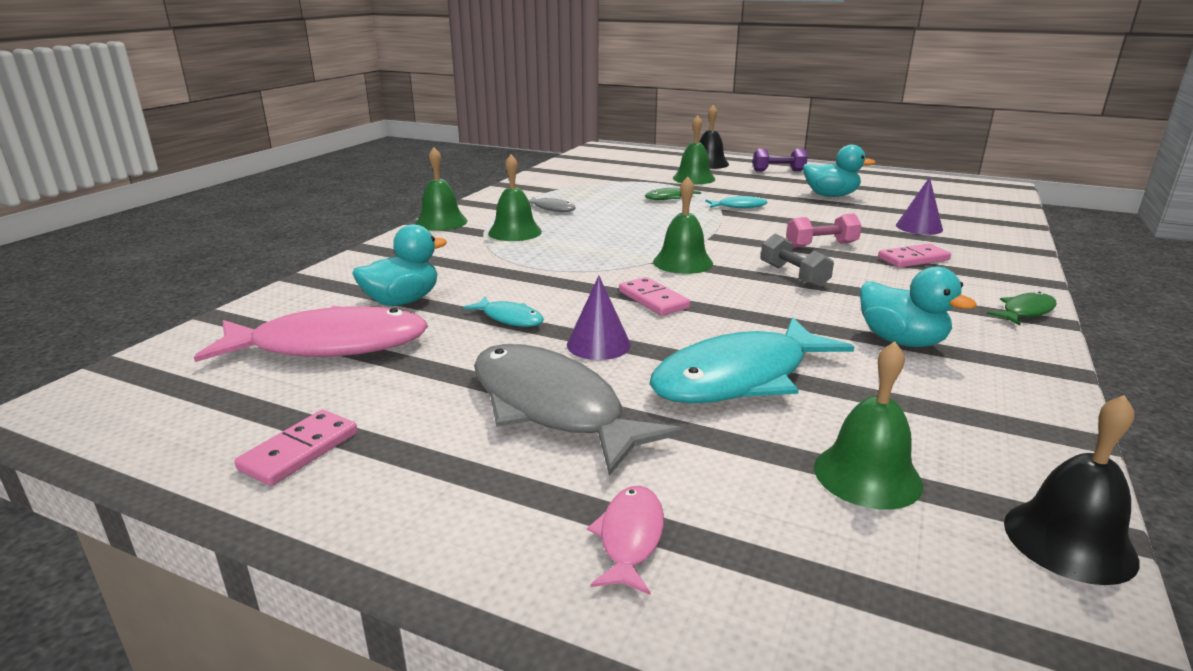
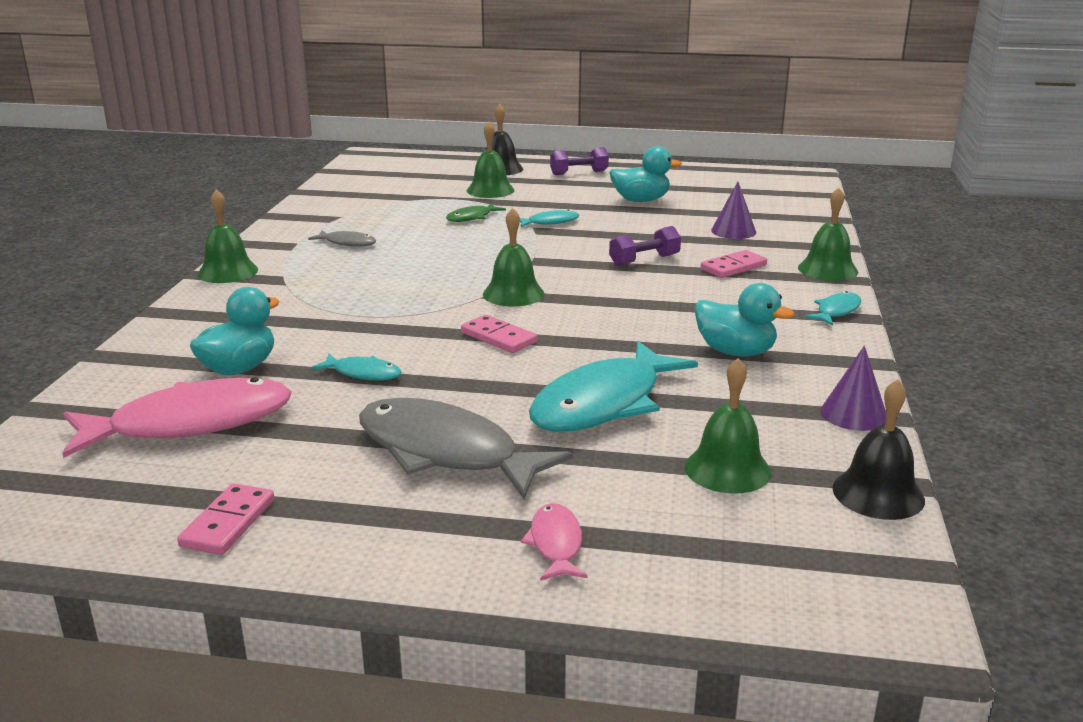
camera: 15 degrees left, 0 degrees up
green bell [488,155,542,241] -> green bell moved to [798,187,858,281]
purple cone [567,276,631,360] -> purple cone moved to [820,346,886,431]
grey dumbbell [761,234,834,288] -> none
pink dumbbell [786,214,862,248] -> purple dumbbell [609,226,681,266]
green fish [987,292,1057,326] -> turquoise fish [804,291,861,326]

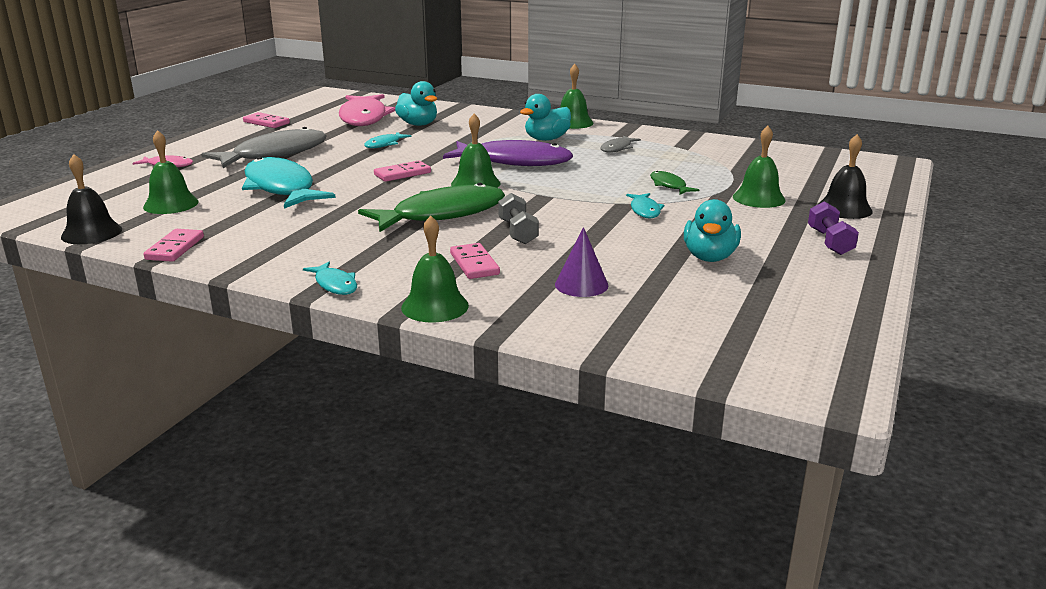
camera: 105 degrees right, 0 degrees up
purple dumbbell [609,226,681,266] -> grey dumbbell [498,193,539,244]
turquoise duck [695,283,795,357] -> turquoise duck moved to [520,94,571,141]
purple cone [820,346,886,431] -> pink domino [144,229,204,262]
none -> green fish [358,183,505,232]
none -> purple fish [443,140,573,166]

